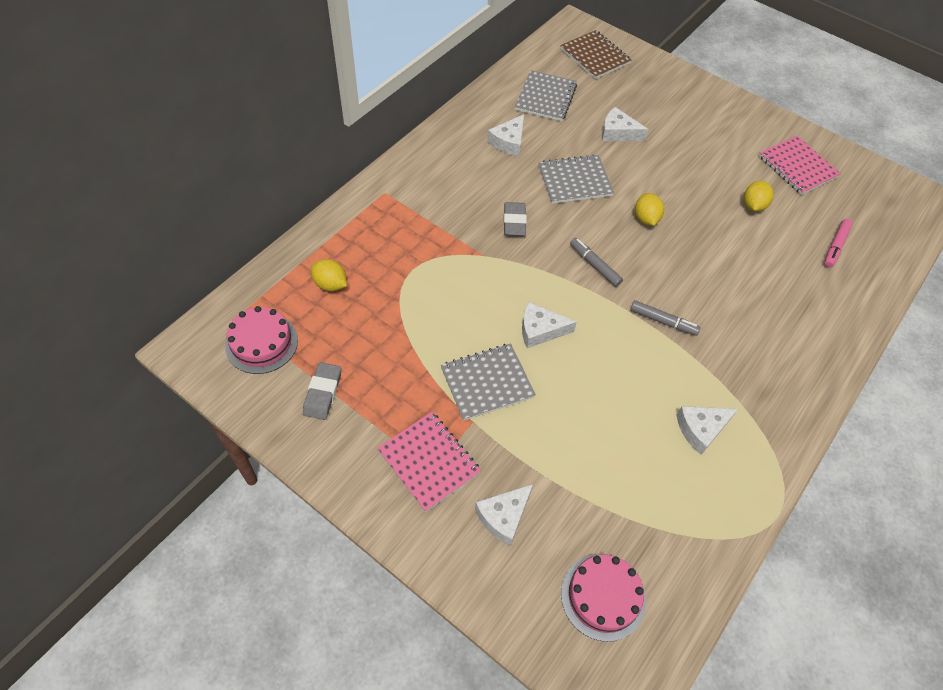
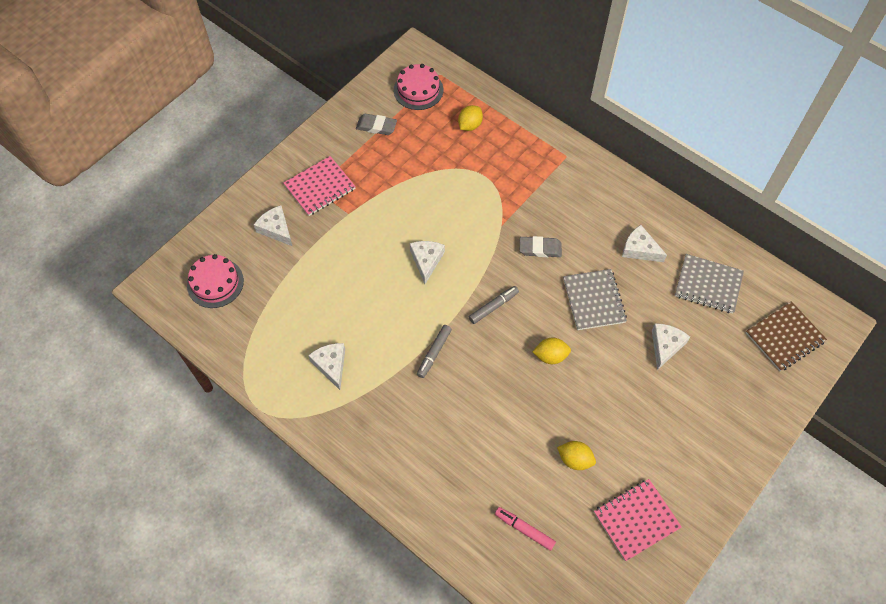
camera: 95 degrees right, 5 degrees up
grey notebook [441,343,536,421] -> none

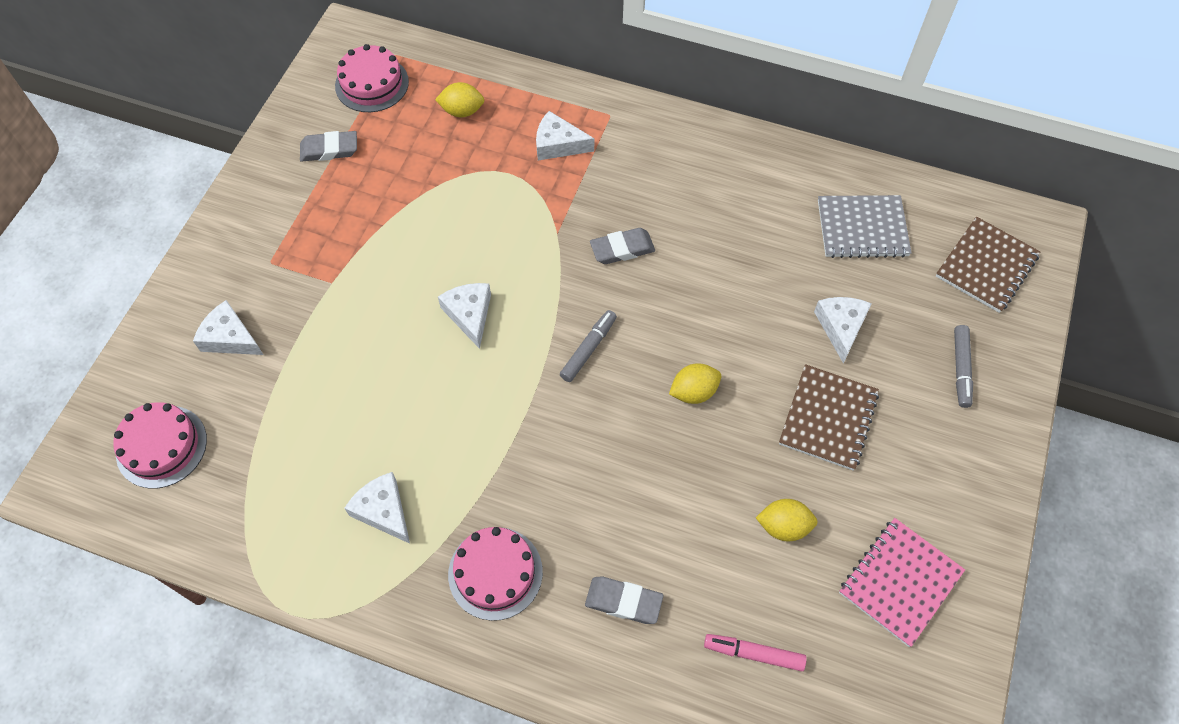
camera: 20 degrees left, 0 degrees up
pink notebook [283,156,356,216] -> none
grey marker [417,325,452,378] -> grey marker moved to [954,325,973,408]
yellow lemon [458,105,483,131] -> yellow lemon turned 75 degrees clockwise [435,82,484,117]
grey notebook [563,269,627,330] -> none
white cheese [622,225,667,262] -> white cheese moved to [536,111,594,160]
none -> pink cake [448,527,543,621]
none -> grey eraser [585,577,663,624]
none -> brown notebook [779,364,879,471]

